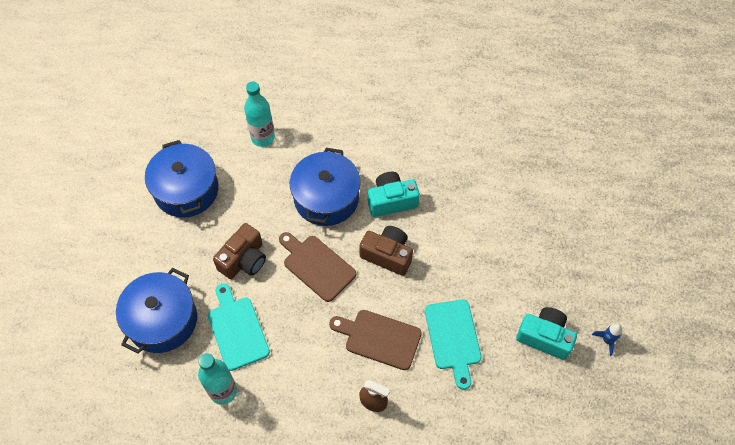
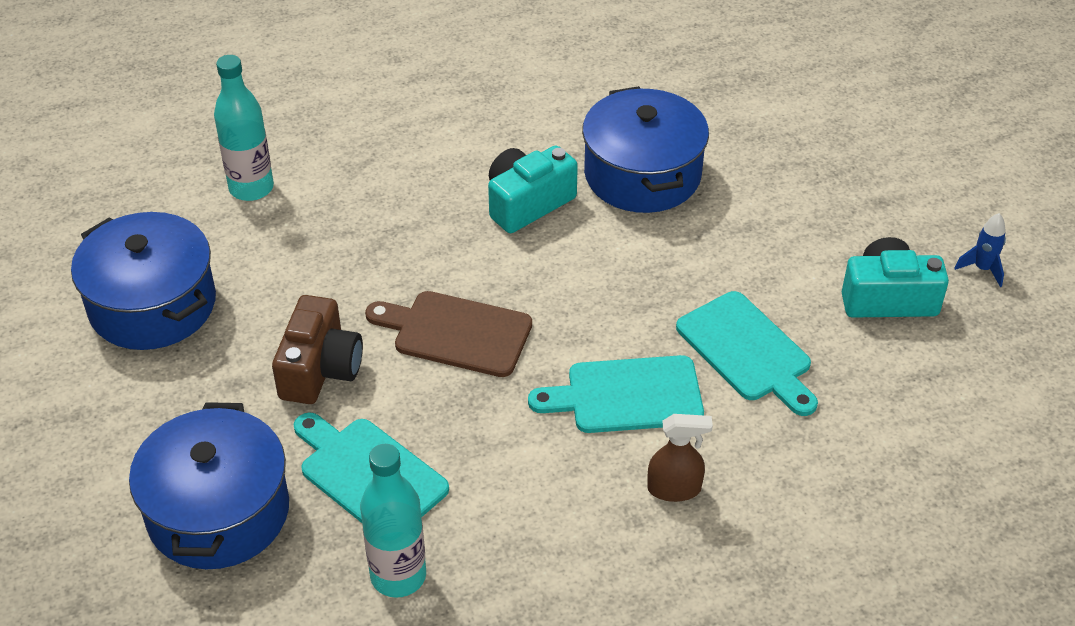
camera: 25 degrees left, 15 degrees down
blue pot [290,148,361,226] -> blue pot moved to [582,86,709,213]
brown cutting board [329,310,422,370] -> turquoise cutting board [528,355,704,433]
brown camera [359,226,413,276] -> none

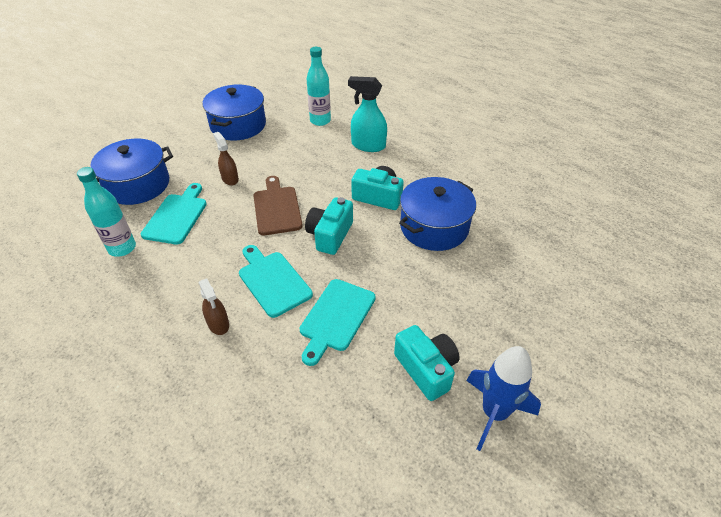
camera: 60 degrees right, 0 degrees up
brown camera [272,295,363,404] -> brown spray bottle [213,132,239,185]
blue rocket [954,213,1006,287] -> blue rocket [466,346,541,451], size x2.08
none -> turquoise camera [305,197,353,255]
none -> turquoise spray bottle [348,76,387,152]

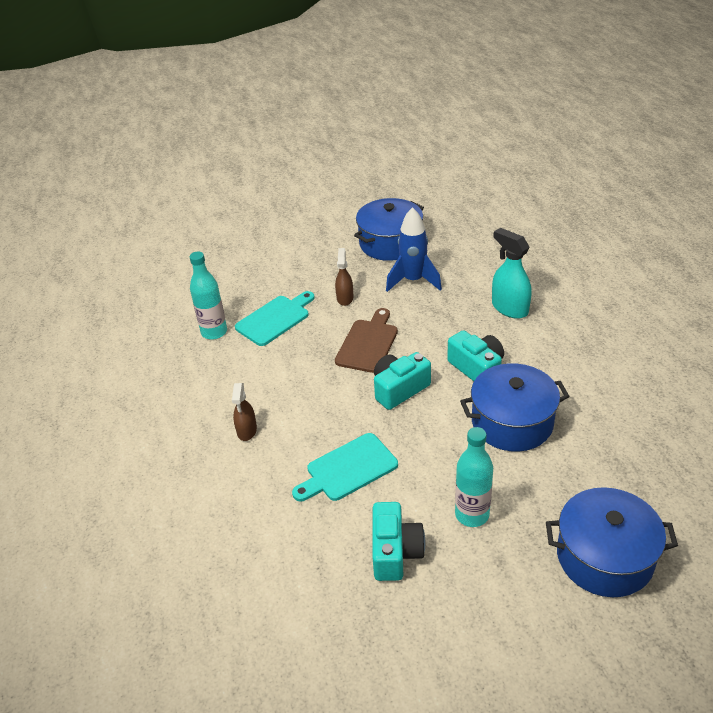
camera: 35 degrees right, 5 degrees down
blue pot [91,139,173,205] -> blue pot moved to [546,487,678,597]
turquoise cutting board [239,245,313,318] -> none
turquoise bottle [307,47,331,126] -> turquoise bottle moved to [455,427,493,527]
blue rocket [466,346,541,451] -> blue rocket moved to [386,207,442,292]

